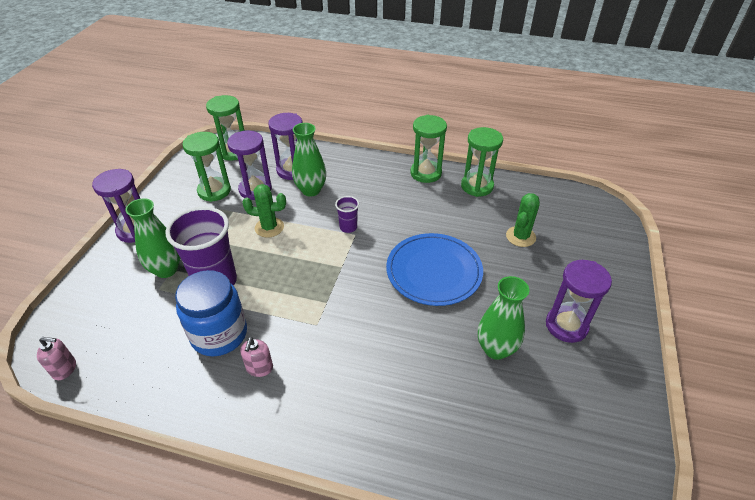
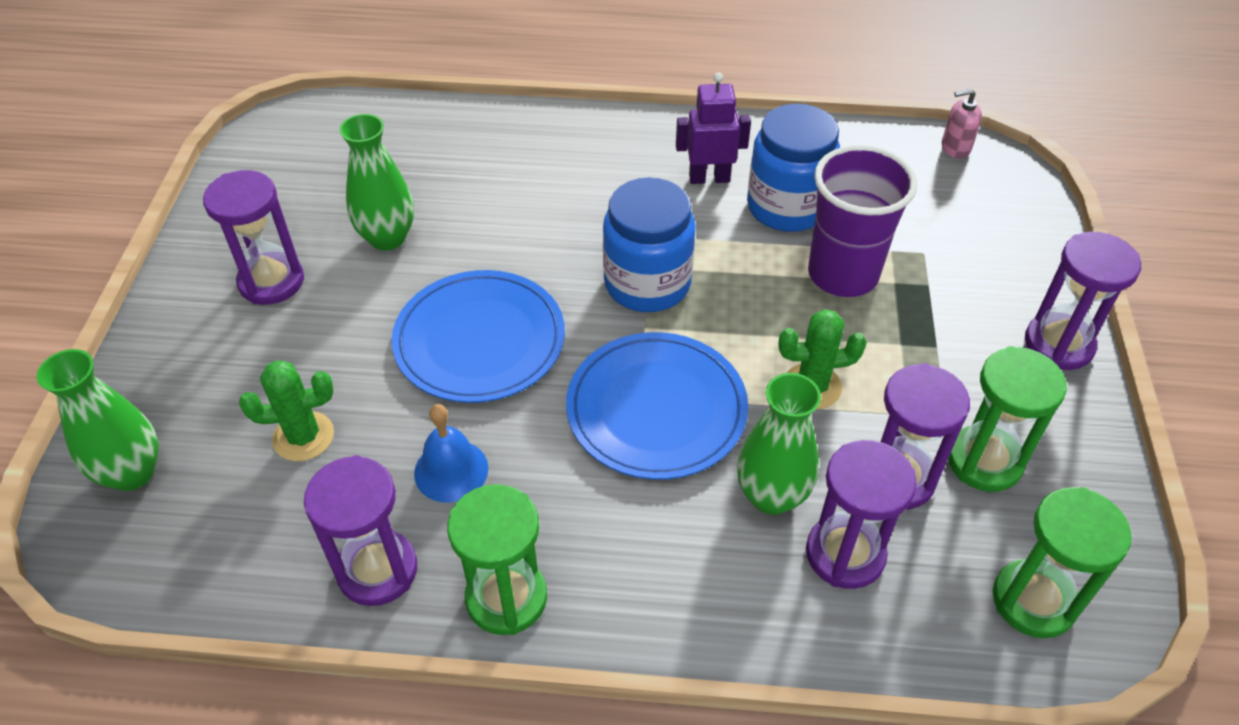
camera: 170 degrees right, 5 degrees up
green vase [125,198,180,278] -> green vase moved to [36,349,159,491]
pink soap dispenser [240,337,273,377] -> purple robot [676,72,751,184]
purple cup [335,196,359,233] -> blue plate [566,332,748,480]
green hourglass [461,127,503,197] -> purple hourglass [304,455,417,606]
green cactus [506,193,540,247] -> green cactus turned 60 degrees clockwise [239,360,334,461]
none -> blue bell [414,404,489,503]
none -> blue jar [603,177,696,312]

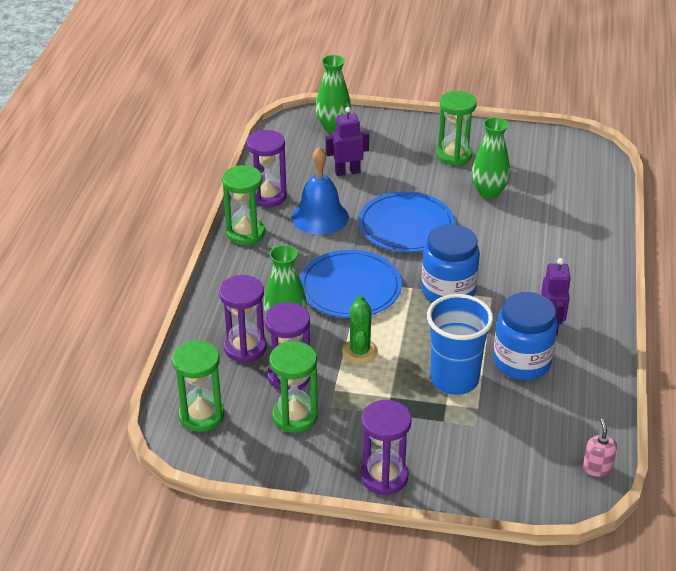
camera: 95 degrees right, 10 degrees down
purple hourglass [203,170,304,305] -> green hourglass [437,91,477,166]
green cactus [239,360,334,461] -> purple robot [326,107,369,176]
blue bell [414,404,489,503] -> blue bell [292,147,349,235], size x1.52
purple cup [808,145,917,297] -> blue cup [427,294,493,395]

